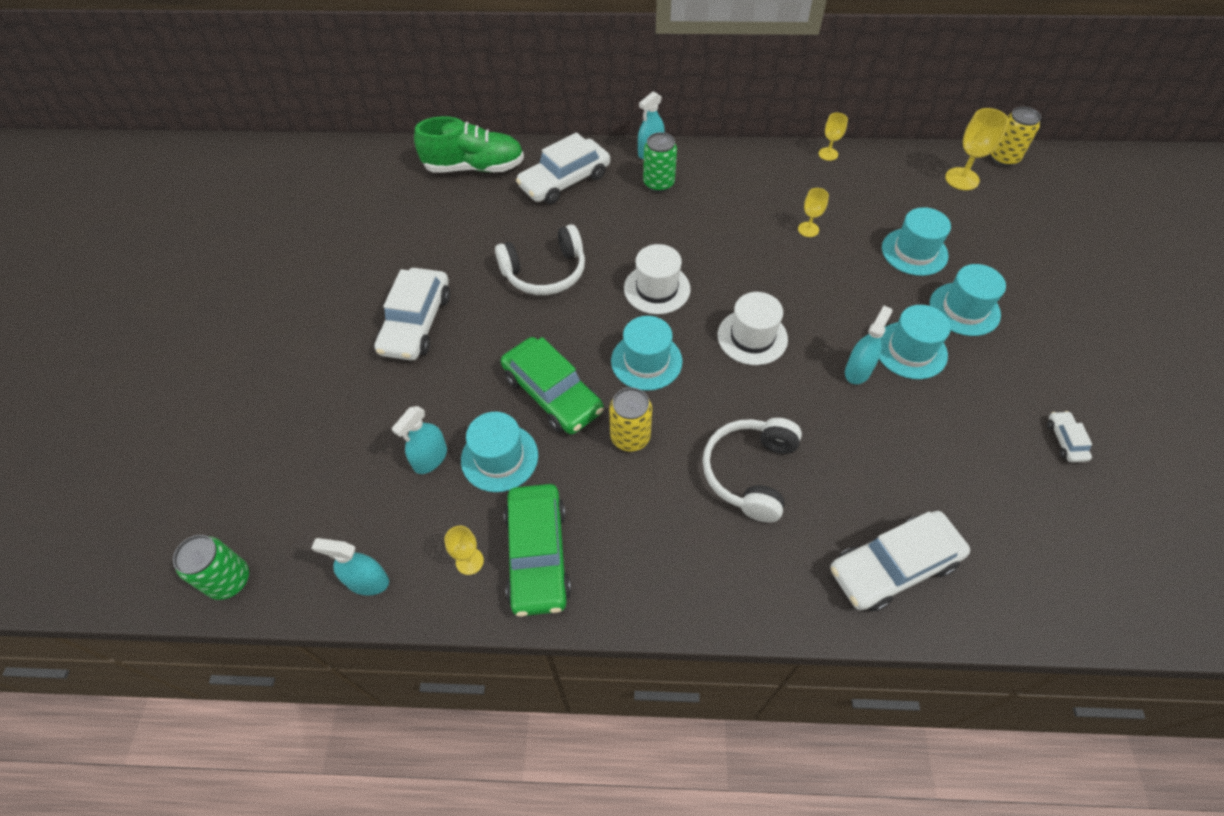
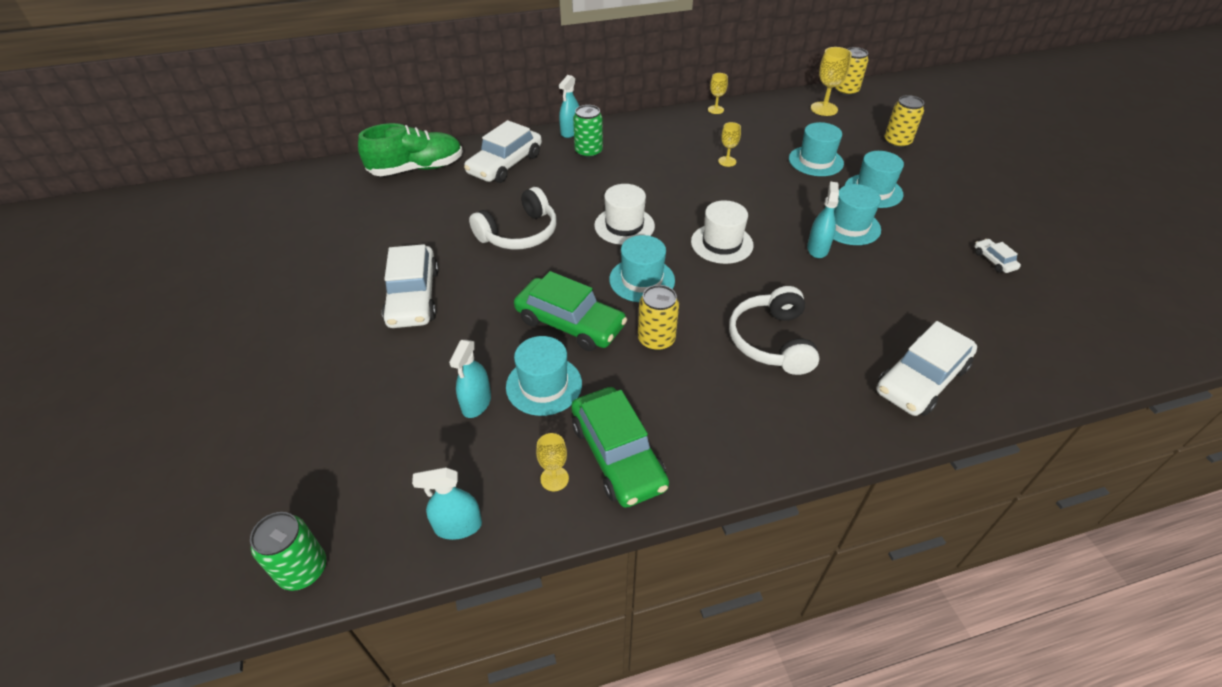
camera: 20 degrees left, 10 degrees down
none -> yellow can [884,95,924,148]

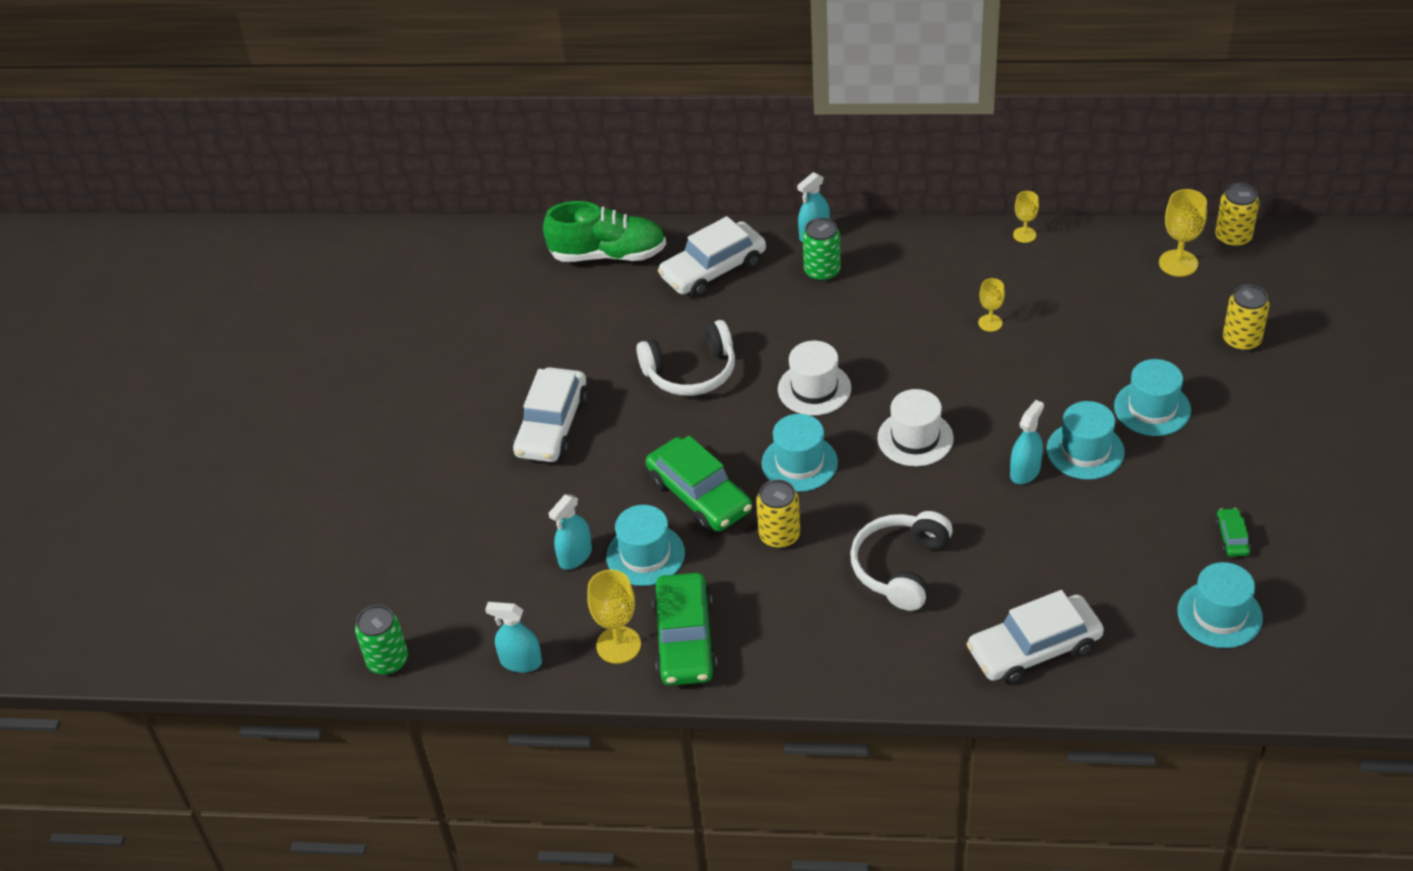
camera: 25 degrees right, 0 degrees up
yellow goblet [536,433,569,491] -> yellow goblet [587,570,641,664], size x1.64
turquoise hat [789,122,844,176] -> turquoise hat moved to [1177,562,1263,648]
white car [974,239,1021,273] -> green car [1216,508,1251,557]

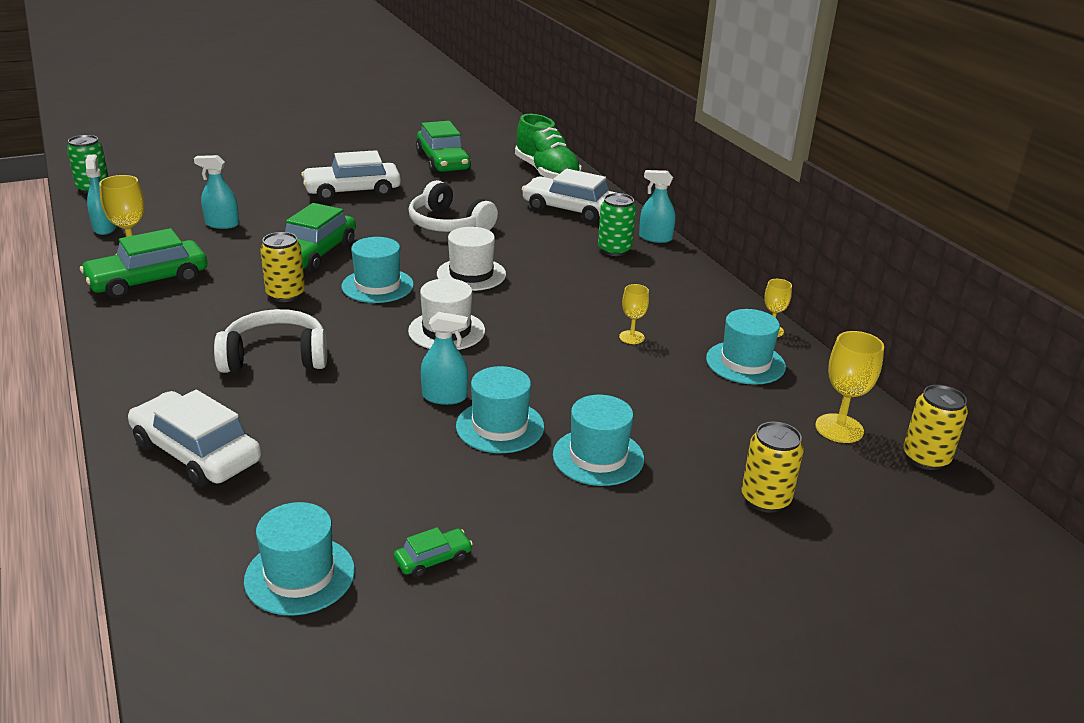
camera: 55 degrees right, 15 degrees down
turquoise hat [606,505,685,586] -> turquoise hat moved to [706,309,786,385]
none -> green car [416,121,471,174]

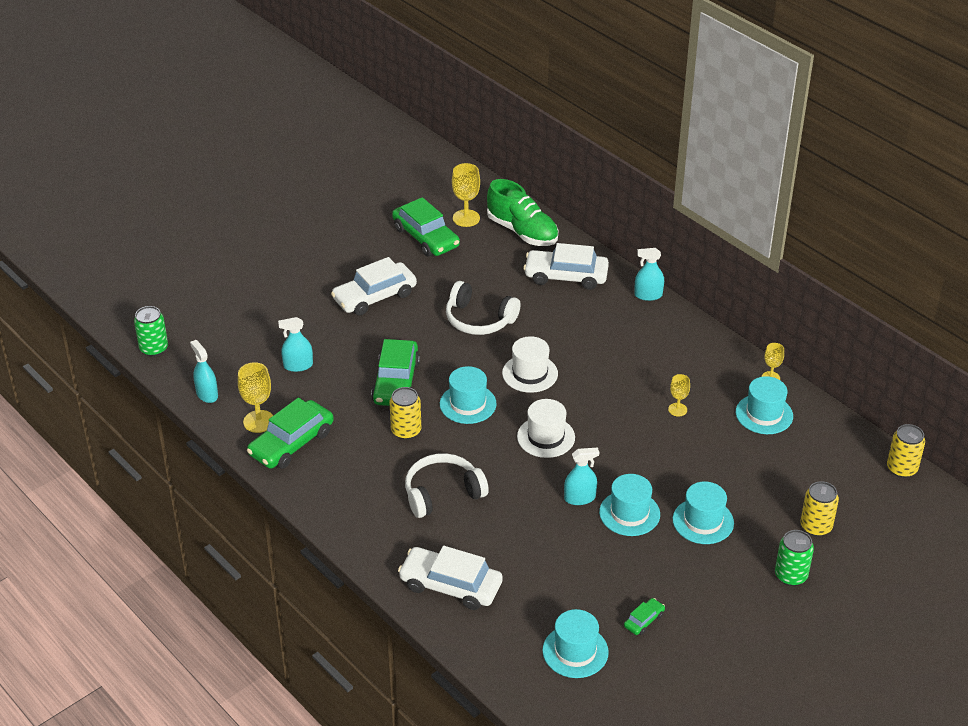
camera: 15 degrees left, 10 degrees up
green can [598,193,636,256] -> green can moved to [775,530,814,586]
yellow goblet [815,331,884,443] -> yellow goblet moved to [452,163,480,227]

